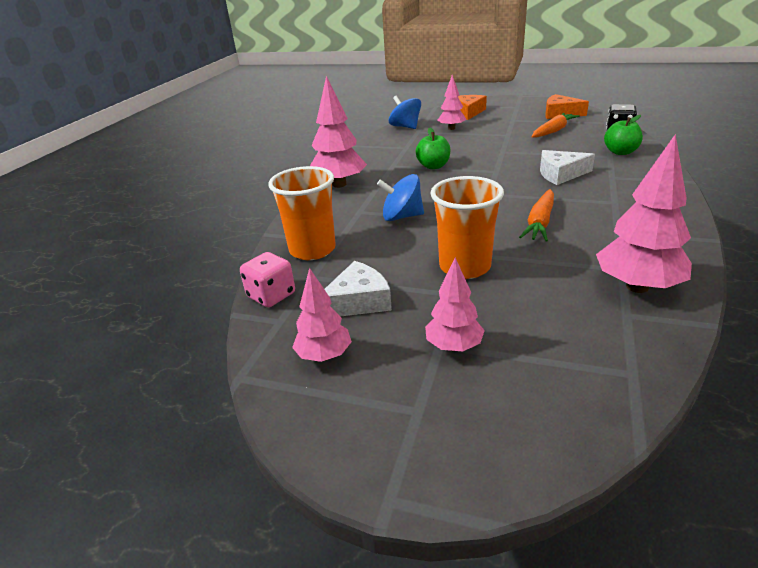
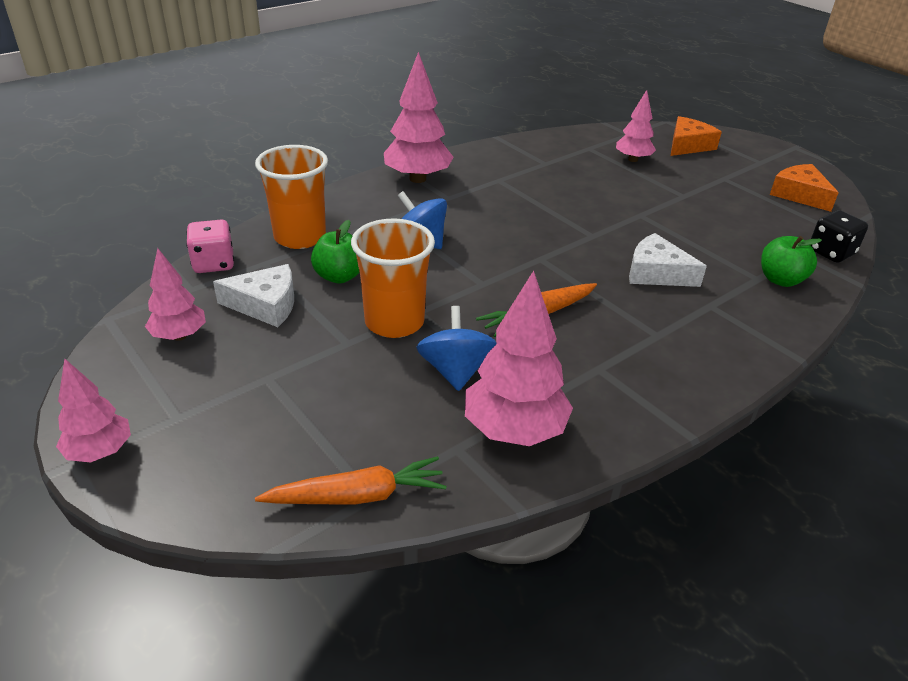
camera: 30 degrees right, 5 degrees up
blue spinning top [389,96,421,129] -> blue spinning top moved to [416,306,497,391]
green apple [416,127,451,169] -> green apple moved to [311,220,360,283]
pink tree [425,257,485,351] -> pink tree moved to [56,358,131,462]
orange carrot [532,113,580,138] -> orange carrot moved to [255,456,447,505]

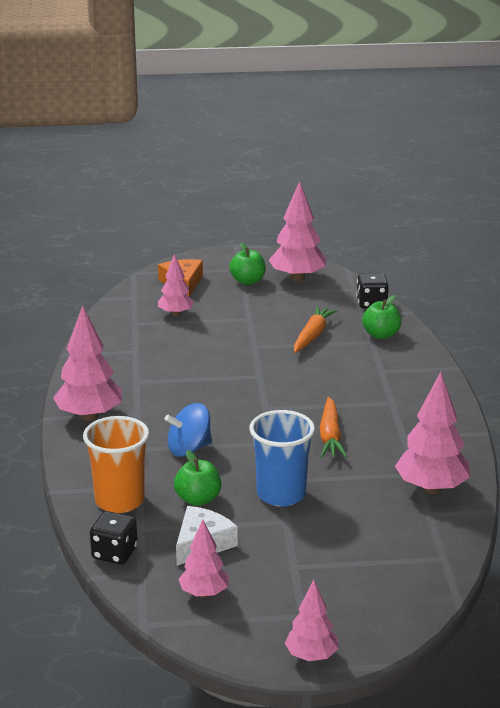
camera: 55 degrees left, 10 degrees down
pink dice [186,220,234,273] -> black dice [90,511,138,564]
orange carrot [255,456,447,505] -> orange carrot moved to [294,306,338,353]
orange cup [351,219,435,338] -> blue cup [249,410,315,506]
blue spinning top [416,306,497,391] -> none
white cheese [629,233,707,287] -> none
orange cheese [770,164,839,212] -> pink tree [269,181,326,282]
none -> green apple [229,242,266,285]

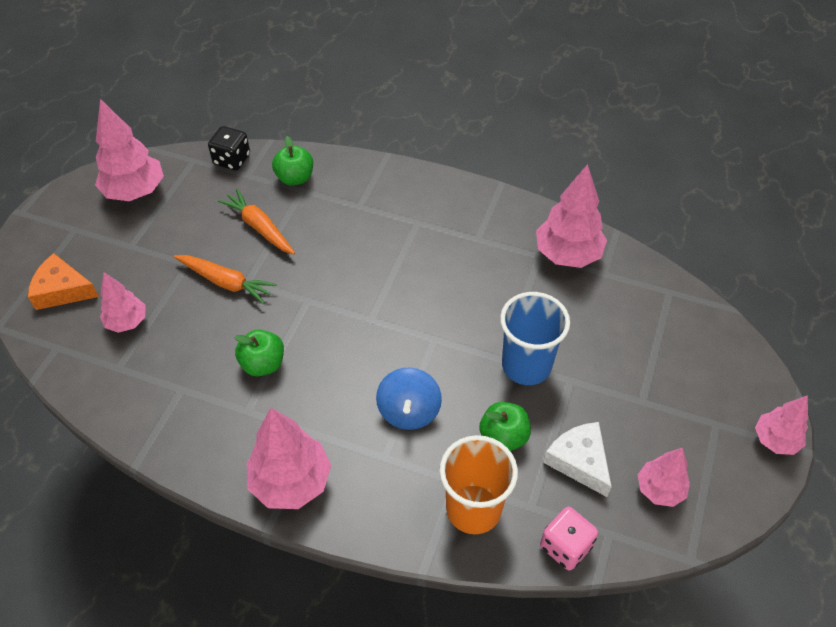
camera: 65 degrees left, 25 degrees up
black dice [90,511,138,564] -> pink dice [540,507,598,571]
green apple [229,242,266,285] -> green apple moved to [234,329,284,376]
orange carrot [320,397,347,458] -> orange carrot moved to [174,255,277,304]

